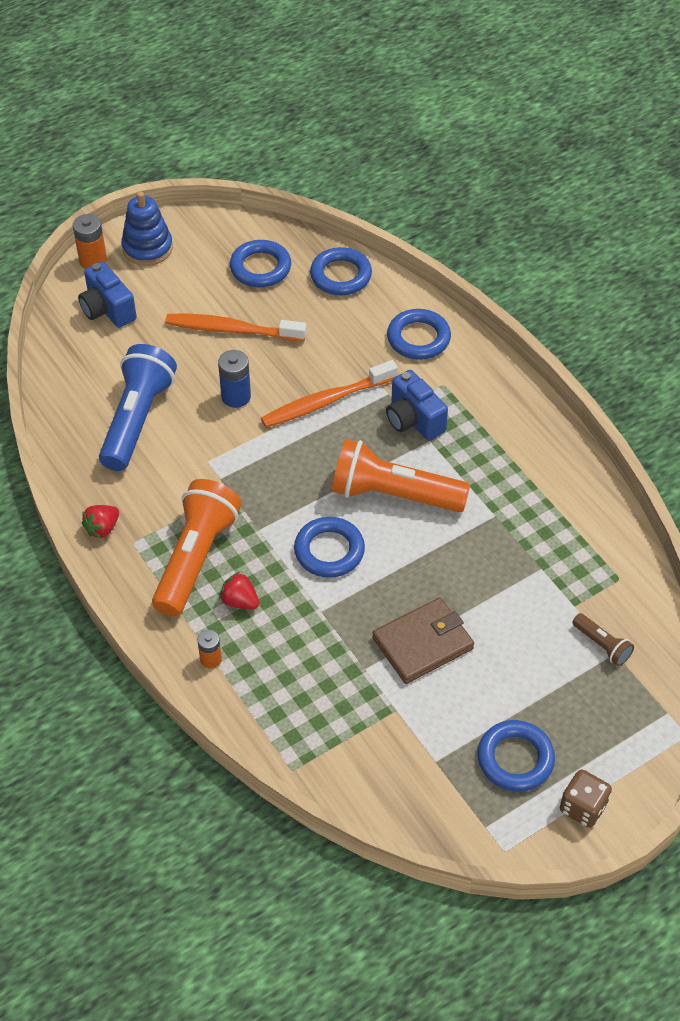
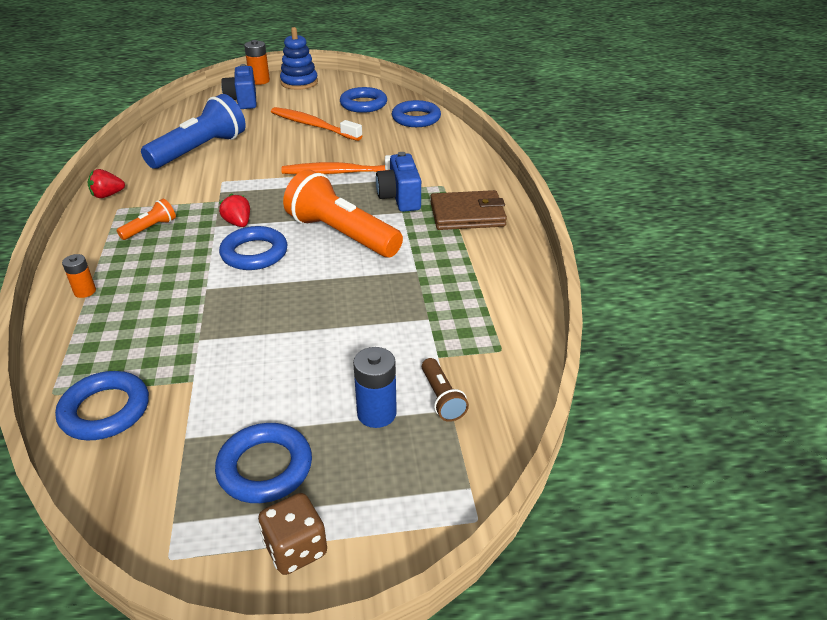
camera: 25 degrees right, 15 degrees down
orange flashlight [152,479,241,616] -> orange flashlight [117,199,176,240], size x0.46
blue battery [218,350,251,408] -> blue battery moved to [353,347,397,428]
red strawberry [219,572,259,609] -> red strawberry moved to [219,193,250,227]
brown wallet [373,597,474,684] -> brown wallet moved to [430,190,507,230]
blue ring [387,309,451,360] -> blue ring moved to [55,371,149,441]

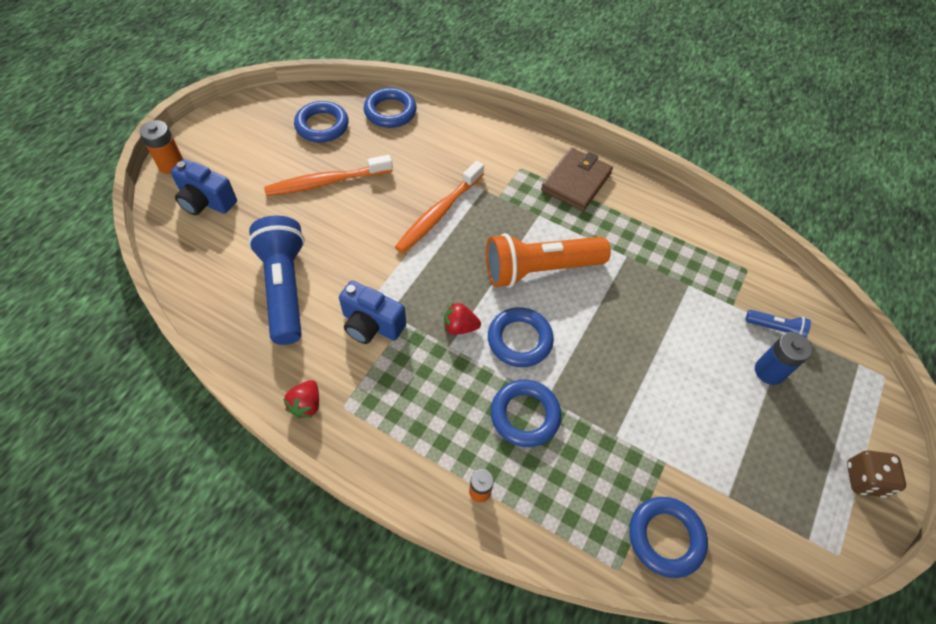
camera: 55 degrees left, 20 degrees up
orange flashlight [117,199,176,240] -> none
blue ring [215,423,312,503] -> blue ring moved to [491,380,561,447]
blue stacking toy [280,27,318,90] -> none
blue camera [376,152,421,212] -> blue camera moved to [339,281,406,344]
brown flashlight [422,358,469,422] -> blue flashlight [745,310,811,338]

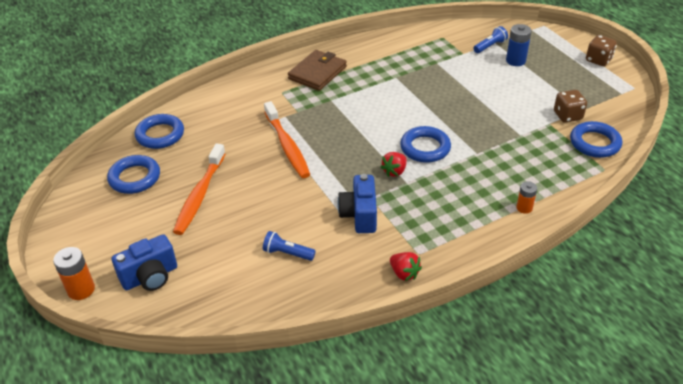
camera: 55 degrees left, 15 degrees down
blue flashlight [248,216,305,345] -> blue flashlight [263,231,316,261], size x0.46
blue camera [339,281,406,344] -> blue camera turned 120 degrees clockwise [337,174,377,233]
orange flashlight [486,233,611,288] -> none
blue ring [491,380,561,447] -> none
brown wallet [541,148,613,211] -> brown wallet turned 60 degrees clockwise [288,50,347,91]
none -> brown dice [554,90,587,123]

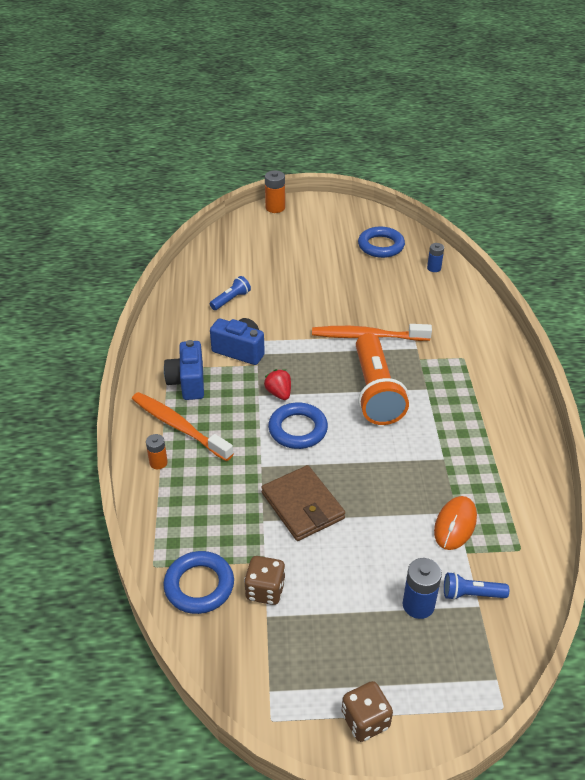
camera: 115 degrees right, 0 degrees up
blue camera [112,234,177,291] -> blue camera moved to [164,340,204,400]
blue ring [135,114,184,149] -> blue battery [427,243,444,272]
orange toothbrush [173,143,226,235] -> orange toothbrush moved to [132,392,233,461]
brown wallet [288,50,347,91] -> brown wallet moved to [261,465,345,541]
red strawberry [390,252,422,281] -> none
blue flashlight [473,26,508,53] -> blue flashlight turned 105 degrees clockwise [444,572,509,600]
none -> orange flashlight [356,333,409,425]
none -> orange mouse [434,496,477,550]

